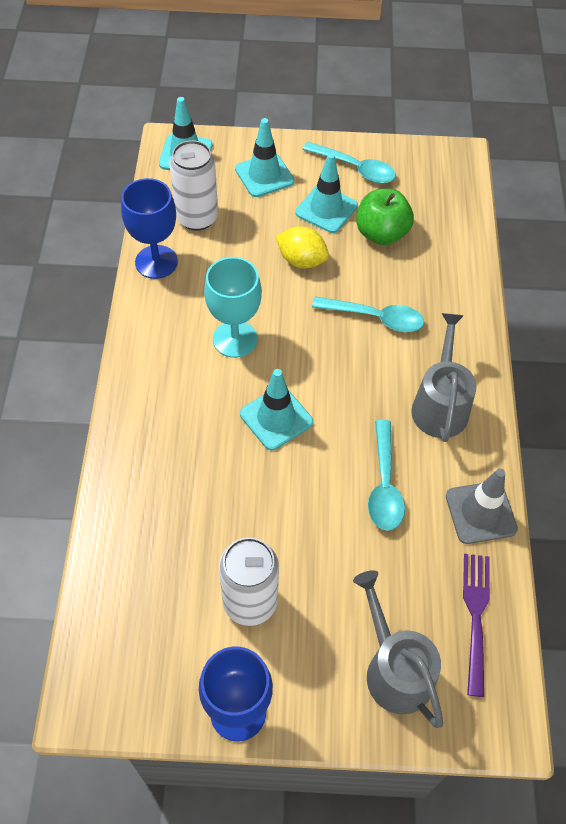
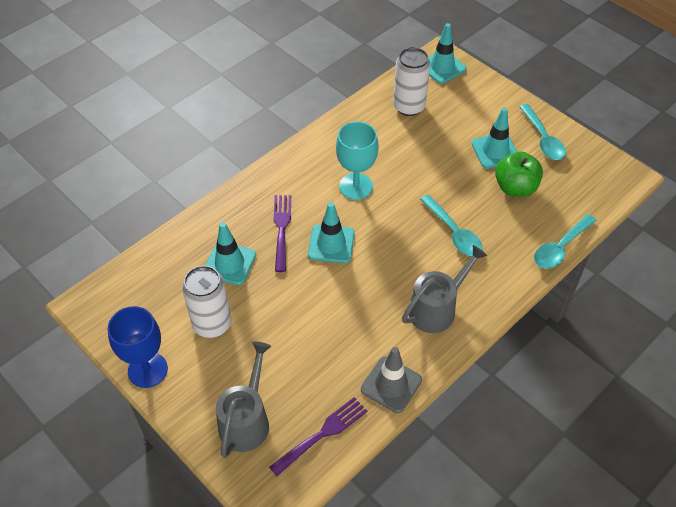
camera: 45 degrees right, 5 degrees down
blue goblet [121,178,178,279] -> none
turquoise traffic cone [235,118,294,197] -> turquoise traffic cone moved to [205,222,256,285]
yellow lemon [276,226,329,269] -> none
turquoise spoon [368,420,405,531] -> turquoise spoon moved to [534,214,597,269]
none -> purple fork [274,195,291,272]

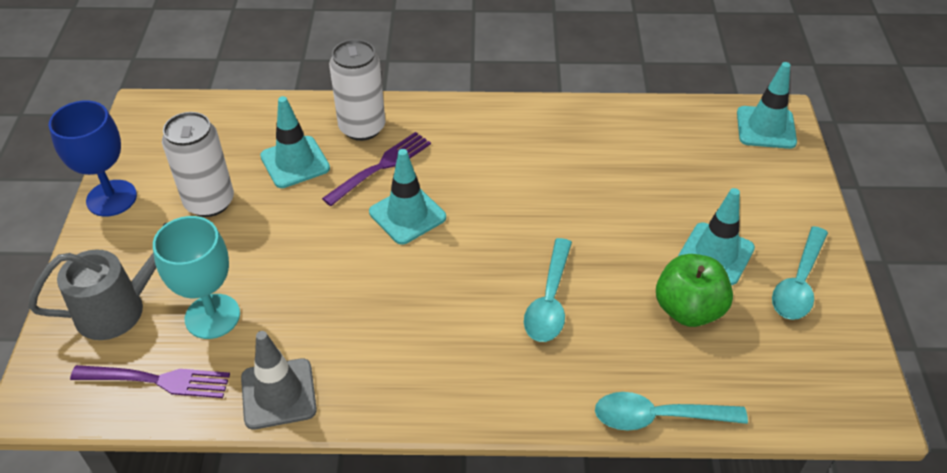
camera: 45 degrees right, 5 degrees down
turquoise goblet [336,121,379,200] -> turquoise goblet moved to [153,216,240,339]
white can [393,47,430,116] -> white can moved to [329,39,385,141]
grey watering can [402,245,487,333] -> none

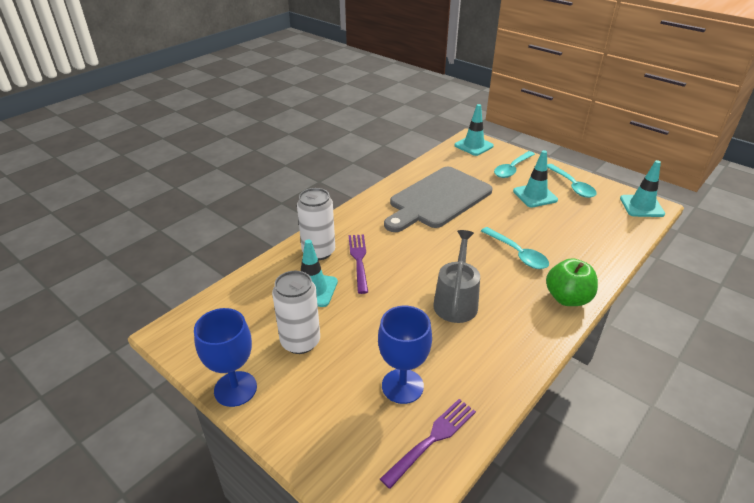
camera: 50 degrees left, 10 degrees down
grey watering can [28,223,167,340] -> grey watering can moved to [433,230,480,323]
turquoise goblet [153,216,240,339] -> blue goblet [378,306,432,404]
grey traffic cone [241,331,317,430] -> none
turquoise traffic cone [369,149,446,245] -> turquoise traffic cone moved to [620,160,665,217]
turquoise spoon [595,392,748,431] -> turquoise spoon moved to [494,151,535,178]
green apple [656,254,733,327] -> green apple moved to [546,258,598,306]
none -> grey cutting board [384,166,492,232]

